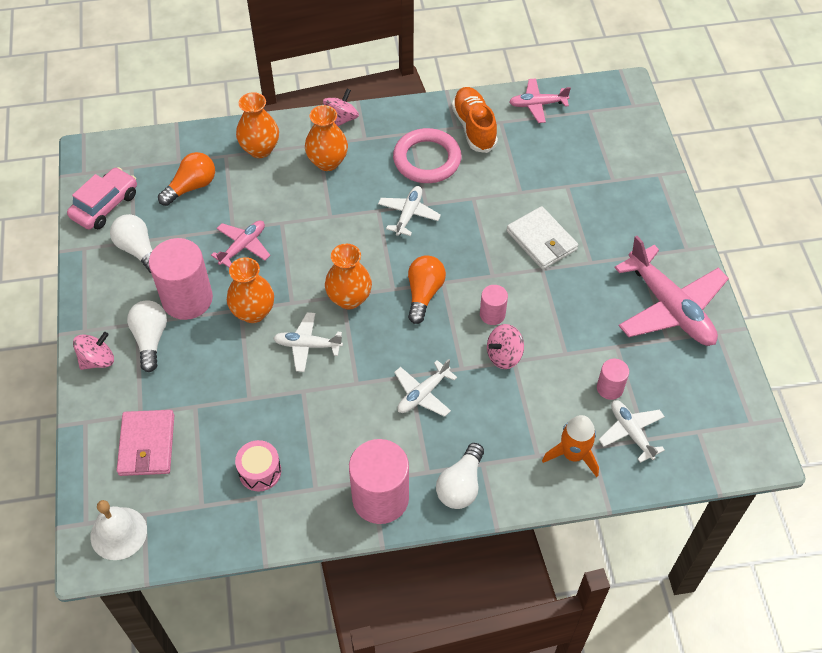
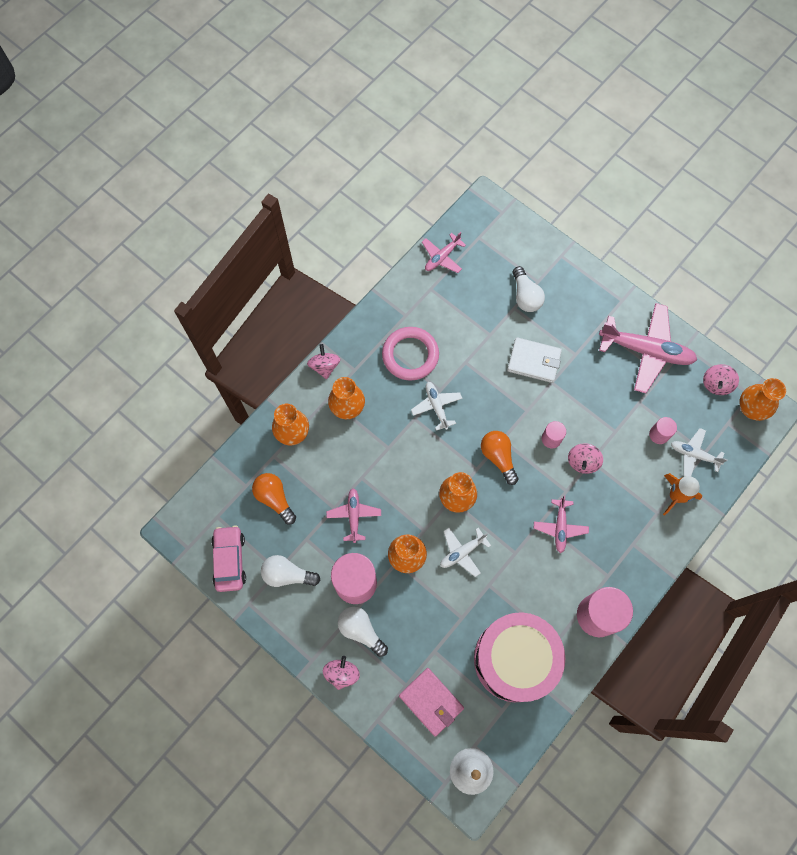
camera: 40 degrees left, 15 degrees up
orange light bulb [158,152,215,206] -> orange light bulb turned 45 degrees counterclockwise [252,473,296,524]
pink drum [235,440,281,491] -> pink drum [474,612,565,702], size x2.50
white plane [394,359,457,417] -> pink plane [534,495,589,553]
white light bulb [436,443,484,509] -> white light bulb moved to [512,266,545,312]
orange shoe [452,87,498,153] -> none
none -> pink spinning top [703,364,739,395]
none -> orange vase [739,378,786,421]

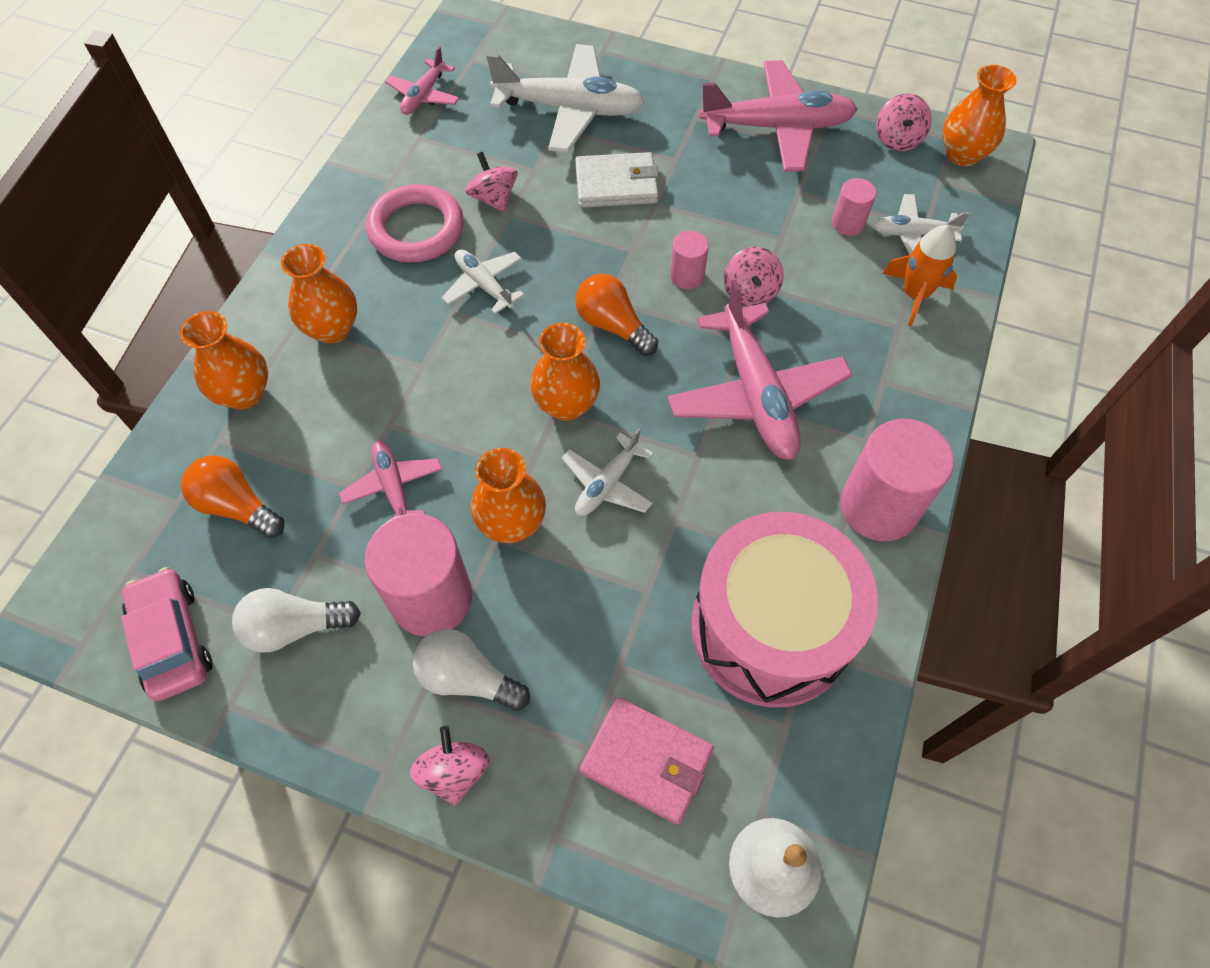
camera: 20 degrees left, 10 degrees down
pink spinning top [307,344,341,379] -> pink spinning top moved to [465,152,518,213]
white light bulb [512,266,545,312] -> white plane [486,44,645,153]
pink plane [534,495,589,553] -> pink plane [667,280,852,460], size x1.89

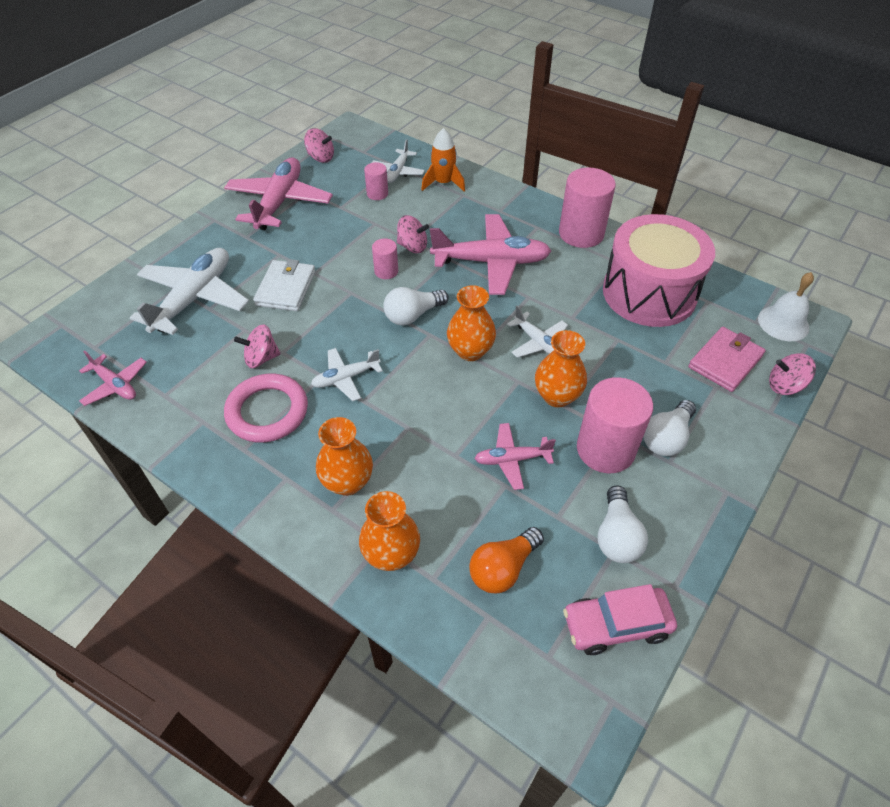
camera: 75 degrees left, 10 degrees down
pink spinning top [410,726,489,806] -> pink spinning top moved to [769,353,816,395]
orange light bulb [575,274,658,356] -> white light bulb [383,287,449,325]
orange vase [943,65,1017,166] -> none

